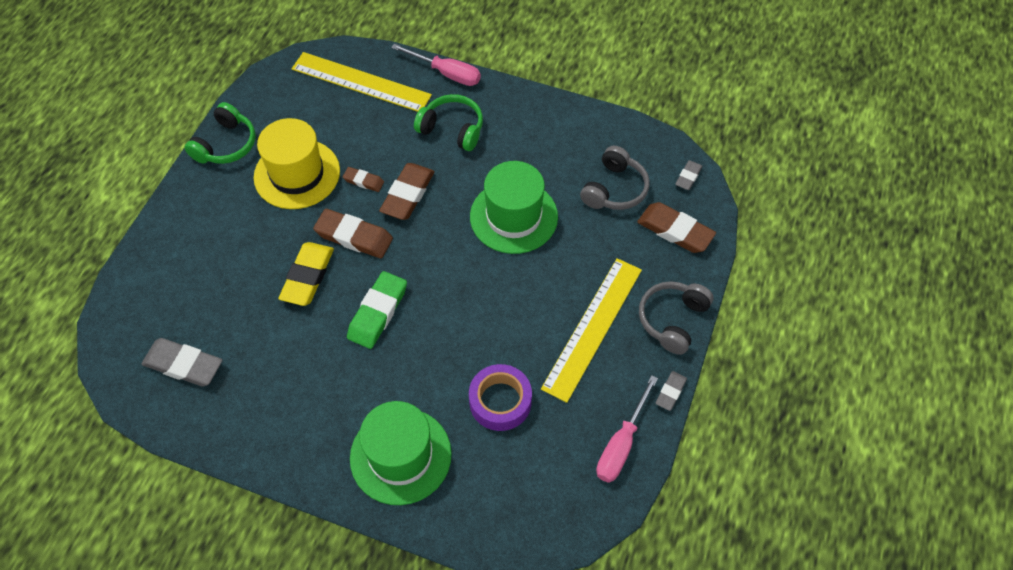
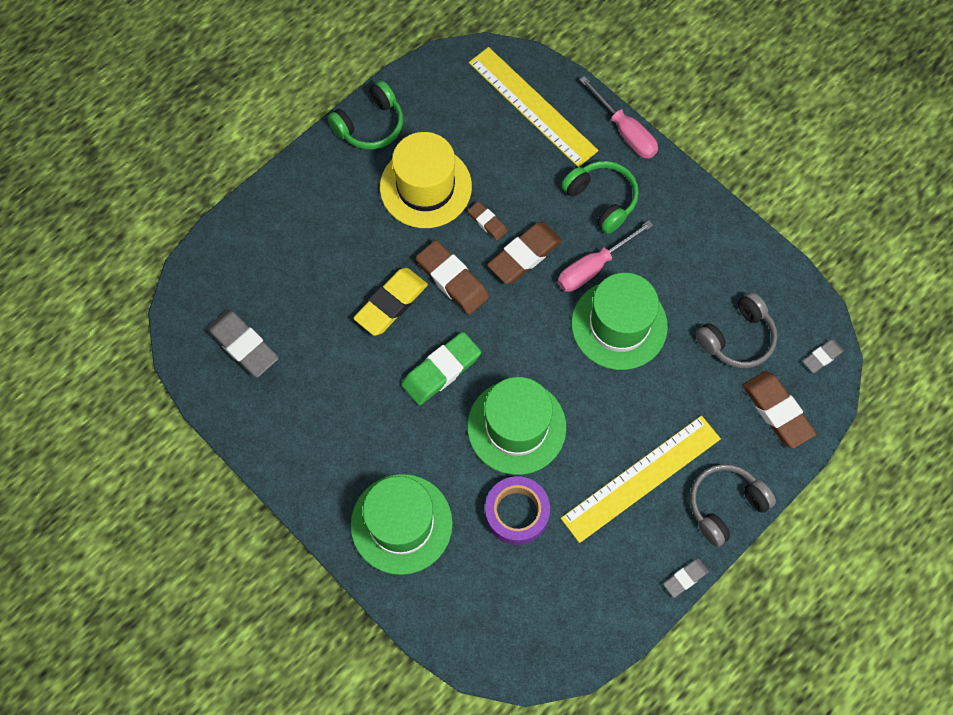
camera: 25 degrees right, 10 degrees up
pink screwdriver [596,375,658,483] -> pink screwdriver moved to [558,221,654,292]
none -> green hat [467,377,566,475]

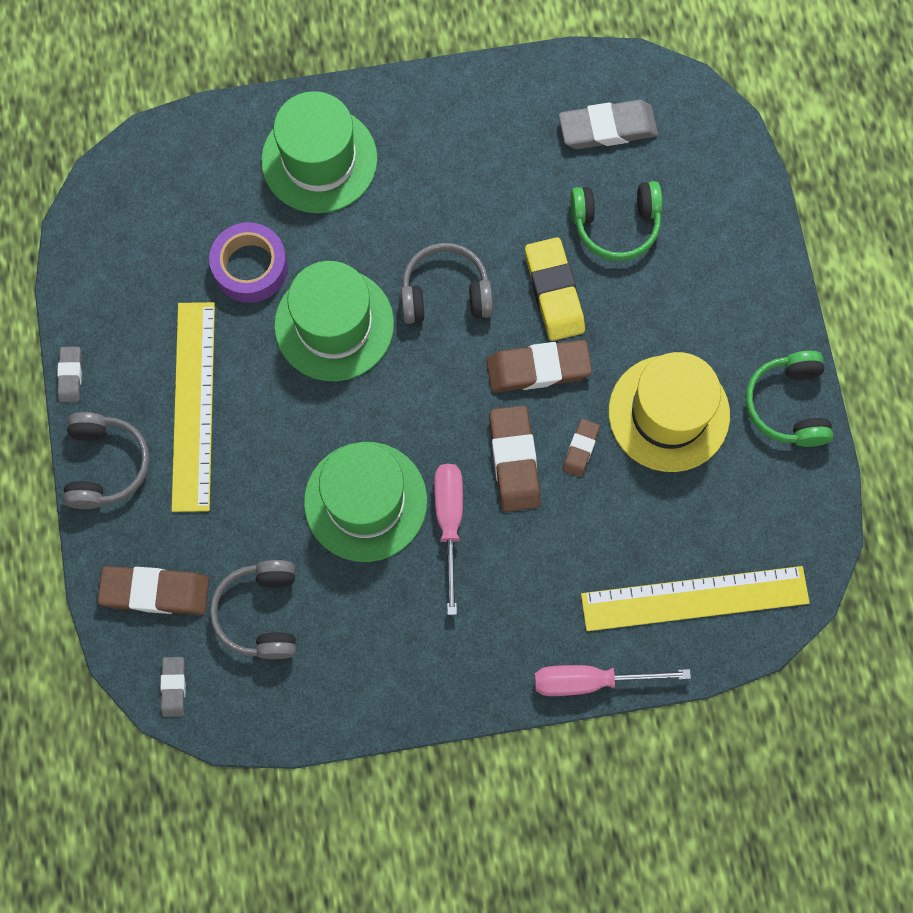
camera: 125 degrees right, 5 degrees up
green eraser [401,332,481,405] -> grey headphones [401,243,493,324]
brown eraser [468,201,507,240] -> brown eraser turned 60 degrees counterclockwise [562,419,600,477]
green headphones [561,161,639,234] -> green headphones moved to [570,181,663,261]

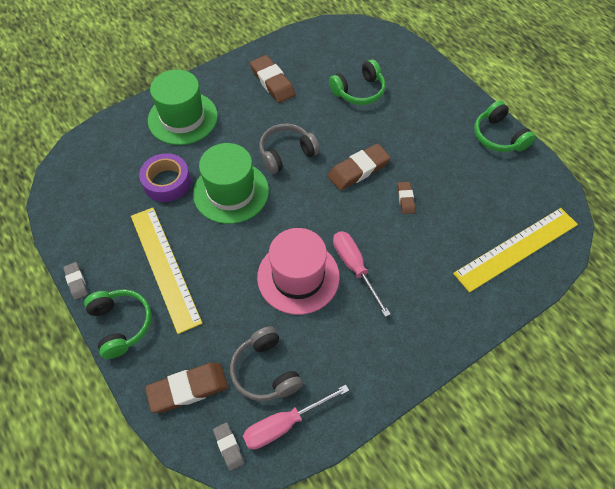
camera: 25 degrees left, 15 degrees down
grey headphones [63,412,150,509] -> green headphones [84,289,152,359]
green hat [304,442,427,562] -> pink hat [257,228,340,315]
brown eraser [489,405,541,512] -> brown eraser moved to [250,55,295,103]
yellow eraser [525,237,585,341] -> none
pink screwdriver [534,665,691,696] -> pink screwdriver moved to [243,385,349,449]
grey eraser [559,100,658,149] -> none
yellow hat [609,352,730,472] -> none

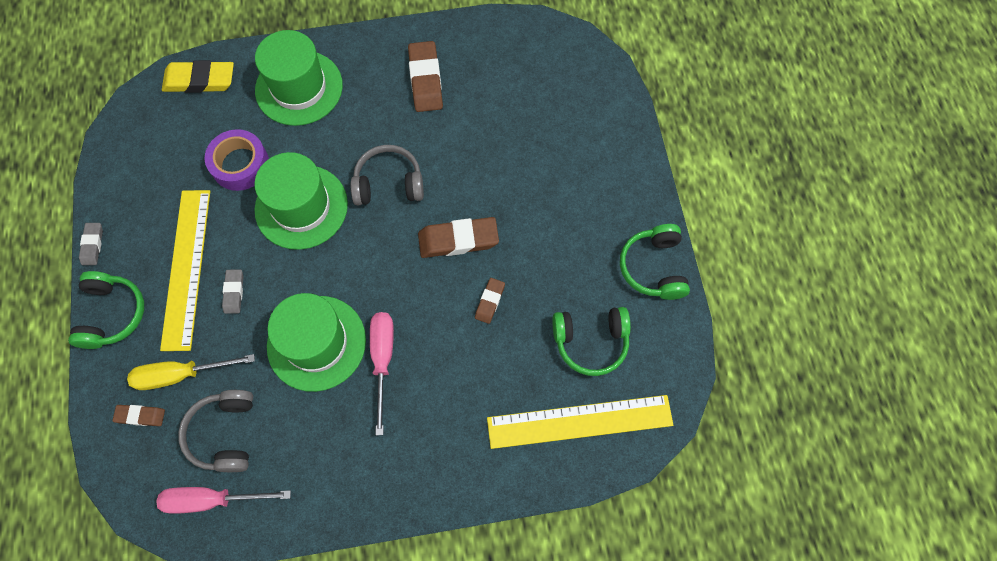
camera: 25 degrees right, 10 degrees up
brown eraser [145,363,228,413] -> brown eraser [112,405,165,426], size x0.54
grey eraser [213,422,244,471] -> grey eraser moved to [222,269,243,314]
pink hat [257,228,340,315] -> green hat [267,293,366,392]
green headphones [329,59,386,105] -> green headphones moved to [552,307,631,376]
none -> yellow screwdriver [127,354,255,390]
none -> yellow eraser [162,60,234,93]

